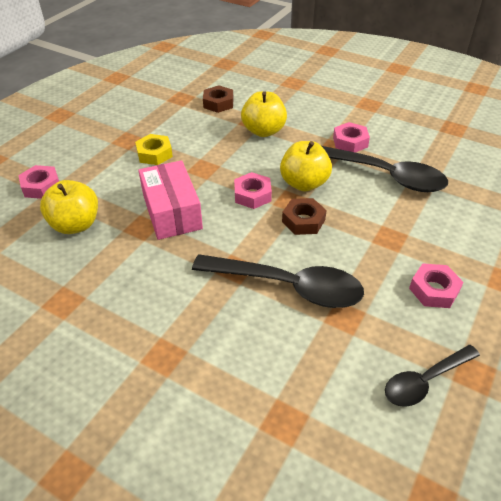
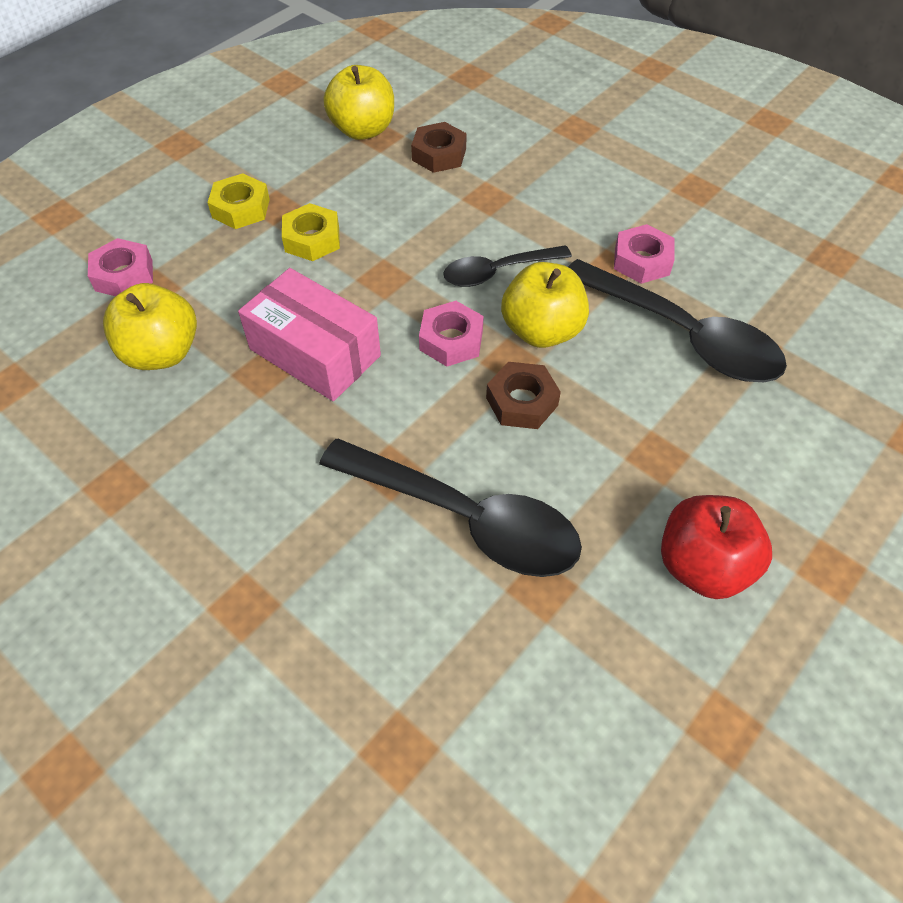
camera: 10 degrees right, 10 degrees up
pink box [138,160,203,240] -> pink box turned 45 degrees counterclockwise [238,268,381,401]
yellow apple [241,91,287,137] -> yellow apple moved to [324,65,394,140]
black spoon [385,345,480,407] -> black spoon moved to [443,245,572,287]
pink nut [409,263,464,308] -> red apple [661,495,772,599]
none -> yellow nut [207,173,270,229]

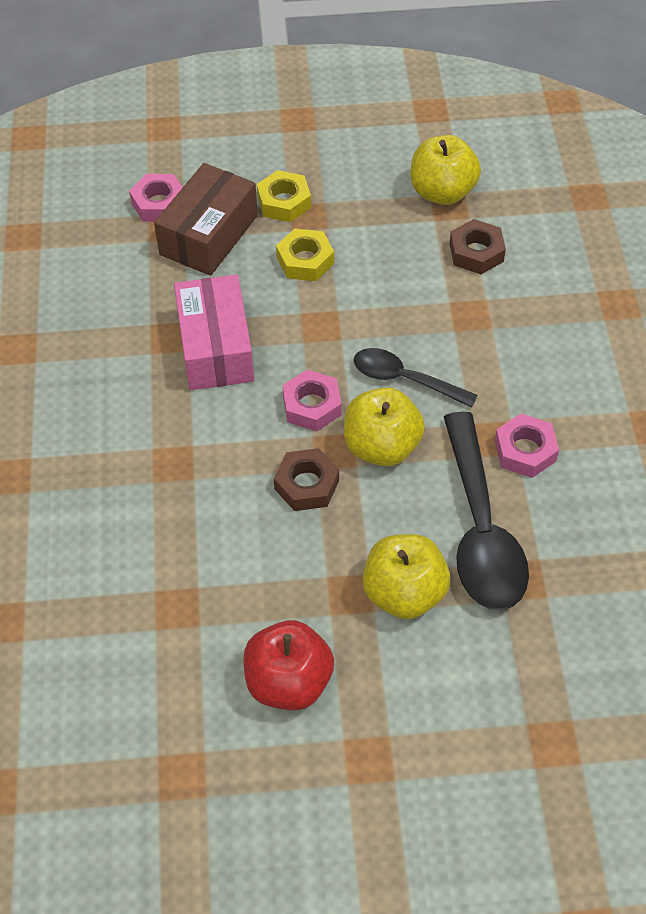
camera: 45 degrees right, 0 degrees up
yellow apple [103,283,197,370] -> yellow apple moved to [362,534,450,619]
black spoon [319,439,582,577] -> none
none -> brown box [154,163,258,276]

